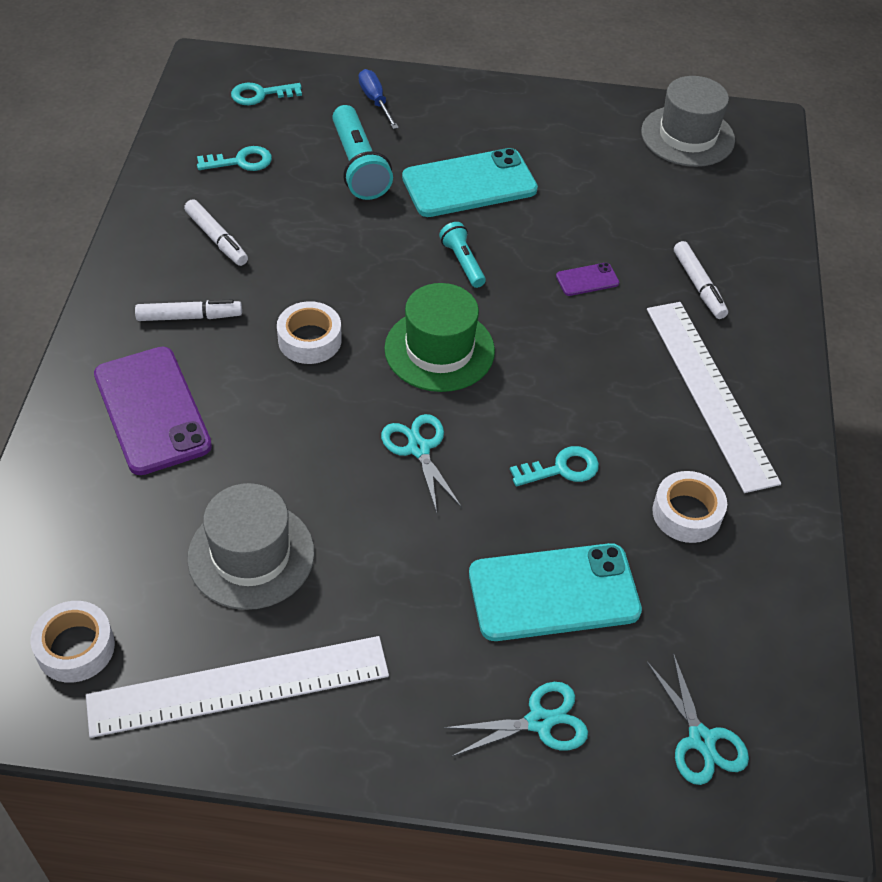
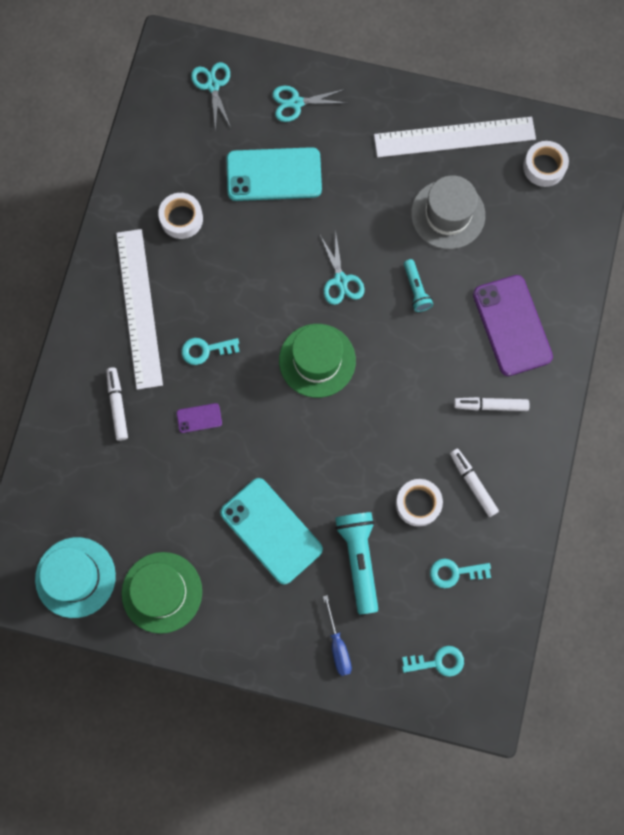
camera: 170 degrees left, 25 degrees up
white tape [277,301,342,364] -> white tape moved to [396,479,443,527]
turquoise phone [402,148,538,217] -> turquoise phone turned 60 degrees clockwise [220,478,323,584]
turquoise flashlight [439,222,486,288] -> turquoise flashlight moved to [404,259,433,312]
turquoise key [510,446,599,486] -> turquoise key moved to [181,338,240,365]
grey hat [641,76,735,167] -> turquoise hat [35,537,116,618]
none -> green hat [122,552,202,634]

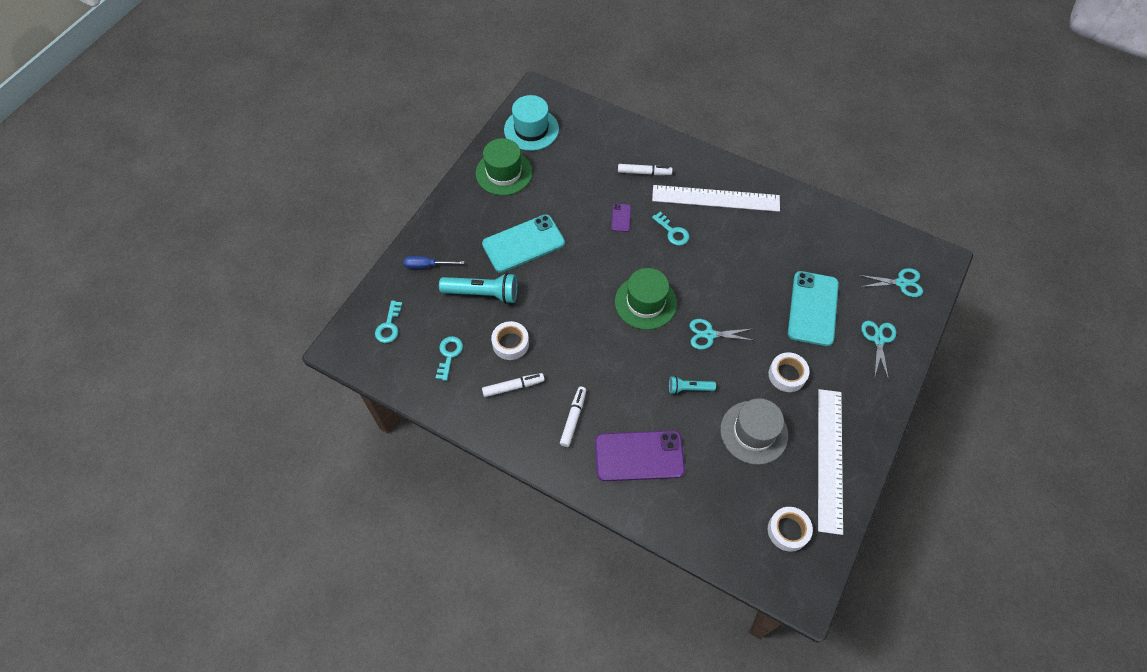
camera: 105 degrees right, 15 degrees down
white tape [158,193,203,239] -> white tape moved to [769,352,810,392]
turquoise key [181,338,240,365] -> turquoise key turned 135 degrees clockwise [652,212,689,246]

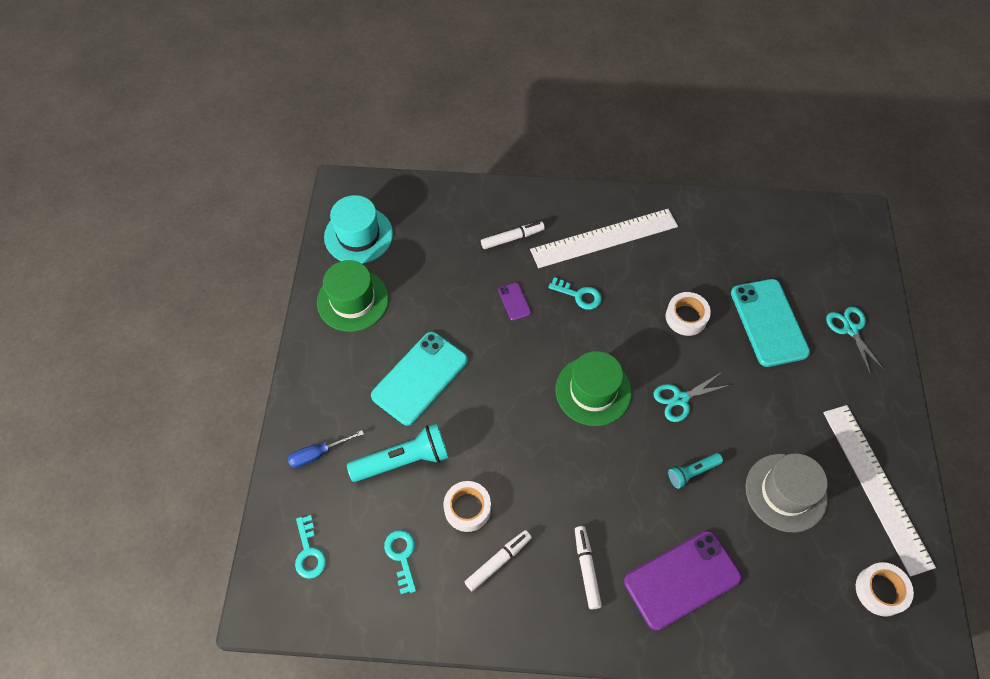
camera: 25 degrees left, 0 degrees up
white tape [769,352,810,392] -> white tape moved to [666,292,711,336]
turquoise scissors [859,268,923,297] -> none

